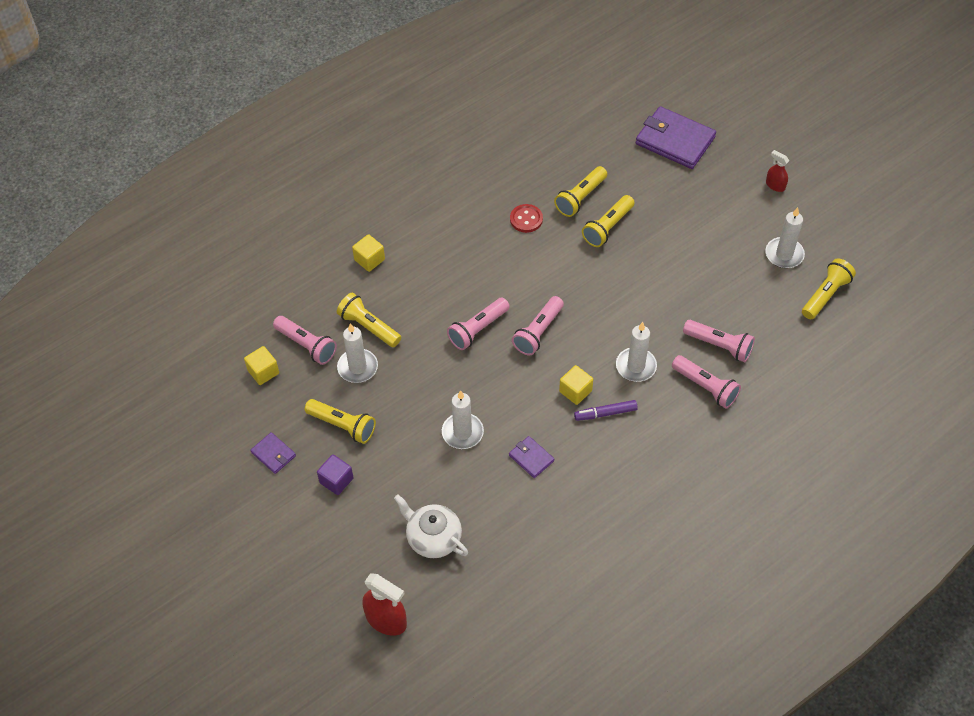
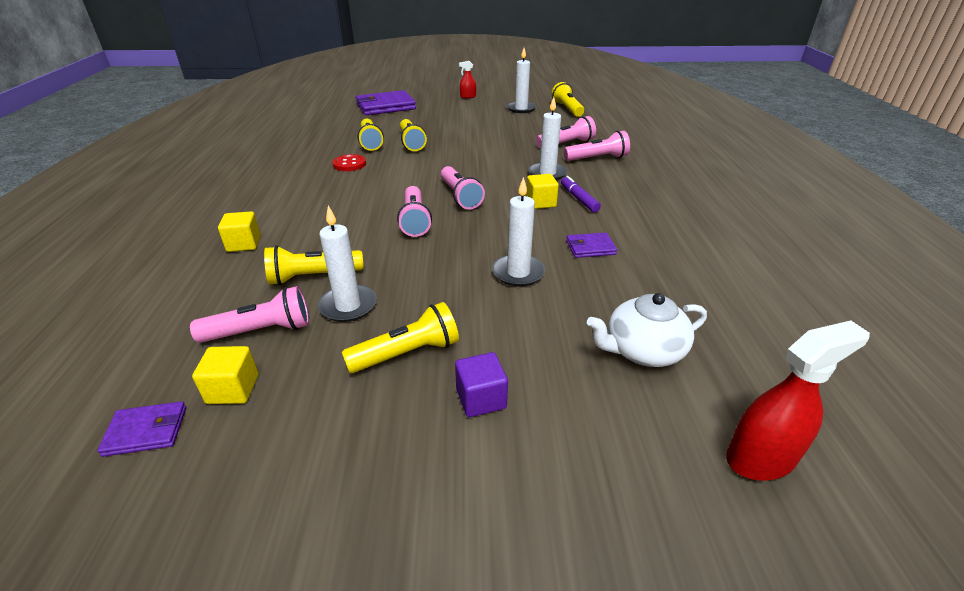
camera: 55 degrees left, 20 degrees down
purple wallet [250,432,296,474] -> purple wallet moved to [97,401,186,457]
purple marker [574,400,638,421] -> purple marker turned 135 degrees clockwise [561,176,601,212]

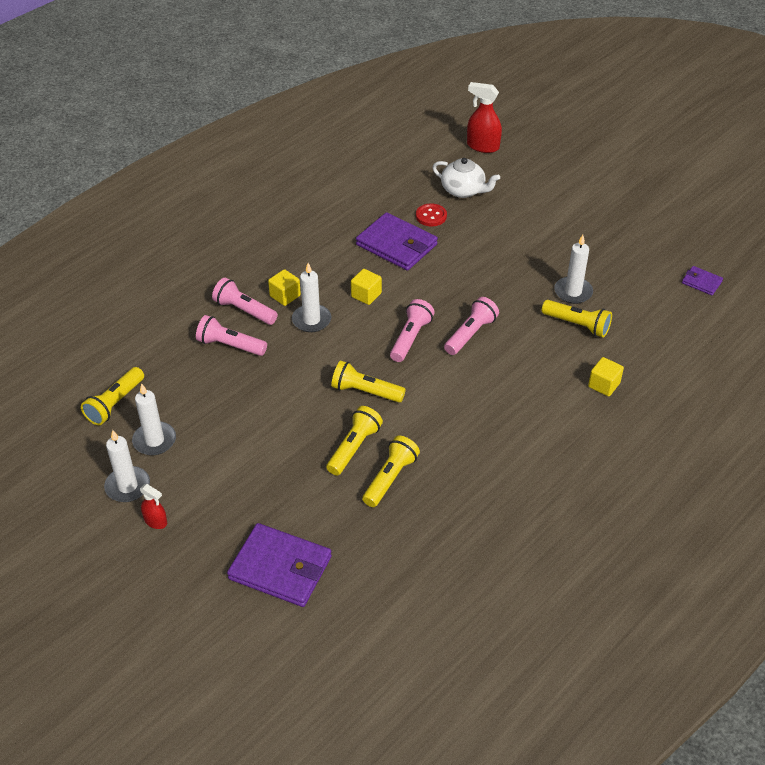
camera: 135 degrees left, 10 degrees up
pink flashlight [190,286,309,343] -> none
yellow cube [192,346,259,404] -> yellow cube moved to [268,269,301,306]
red button [333,154,366,171] -> red button moved to [416,203,447,226]
yellow flashlight [342,302,459,373] -> yellow flashlight moved to [331,361,406,403]
purple cube [455,352,508,417] -> none
white candle [492,177,545,287] -> white candle moved to [104,430,150,502]
purple marker [561,176,601,212] -> none
purple wallet [566,232,617,258] -> purple wallet [356,212,438,270], size x2.04

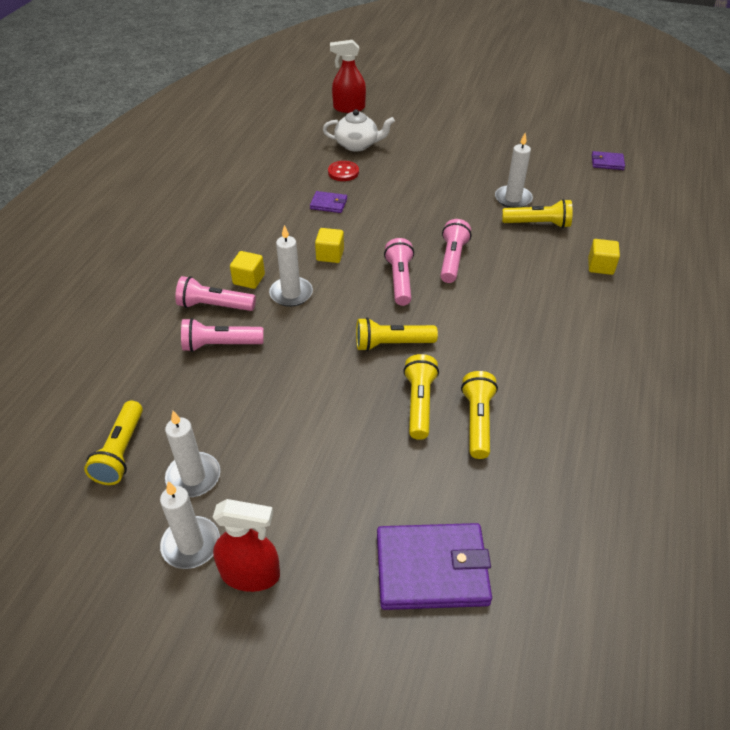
camera: 25 degrees left, 0 degrees up
red spray bottle [140,484,167,529] -> red spray bottle [213,499,280,592], size x1.73
purple wallet [356,212,438,270] -> purple wallet [310,191,347,213], size x0.49

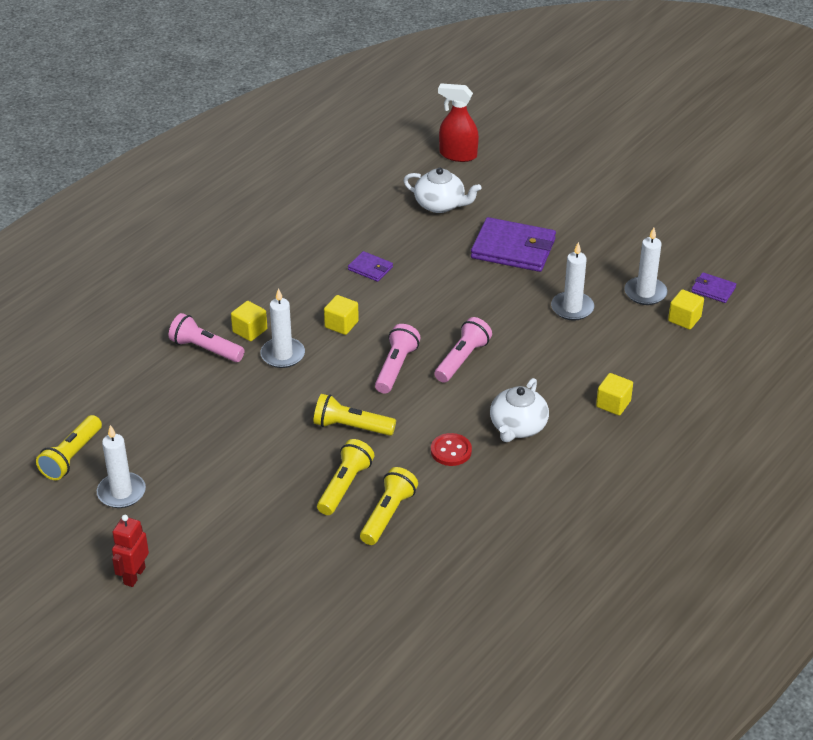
camera: 20 degrees right, 5 degrees down
white candle [160,481,220,569] -> white candle moved to [624,227,667,305]
pink flashlight [181,318,263,352] -> none
red spray bottle [213,499,280,592] -> red robot [112,515,149,587]
red button [328,161,359,181] -> red button moved to [431,433,472,466]
purple wallet [377,523,492,610] -> purple wallet moved to [471,217,556,272]
yellow flashlight [502,199,573,228] -> none
none -> white teapot [490,378,549,442]
none -> yellow cube [668,289,704,330]

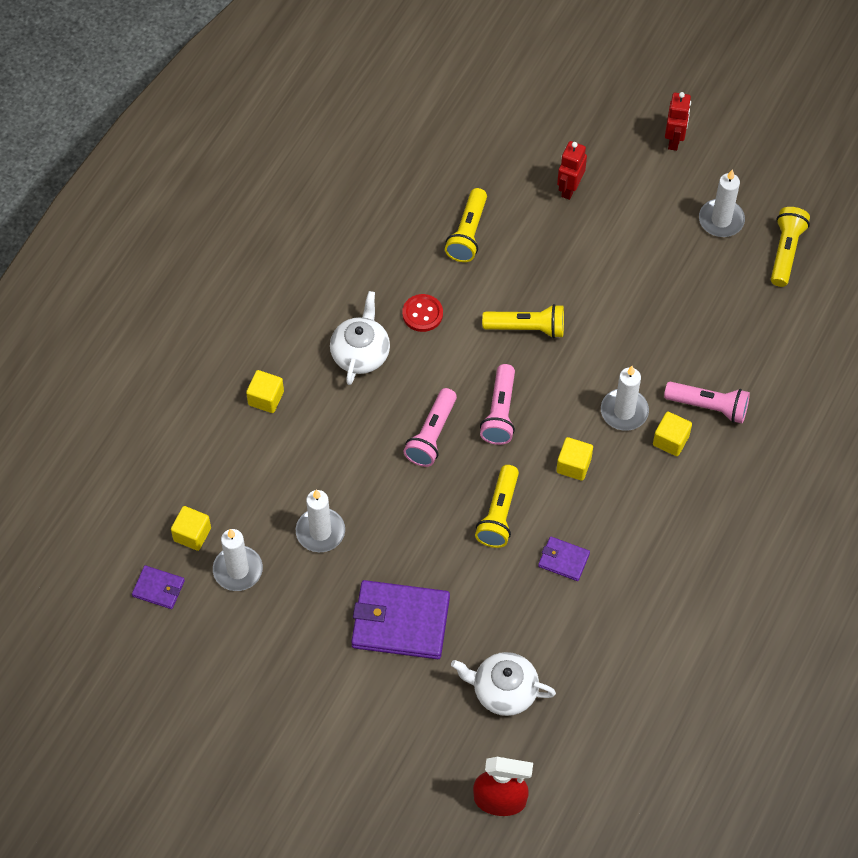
camera: 170 degrees right, 20 degrees up
yellow flashlight [317,439,374,515] -> yellow flashlight moved to [475,465,519,548]
none -> red robot [557,141,587,200]

